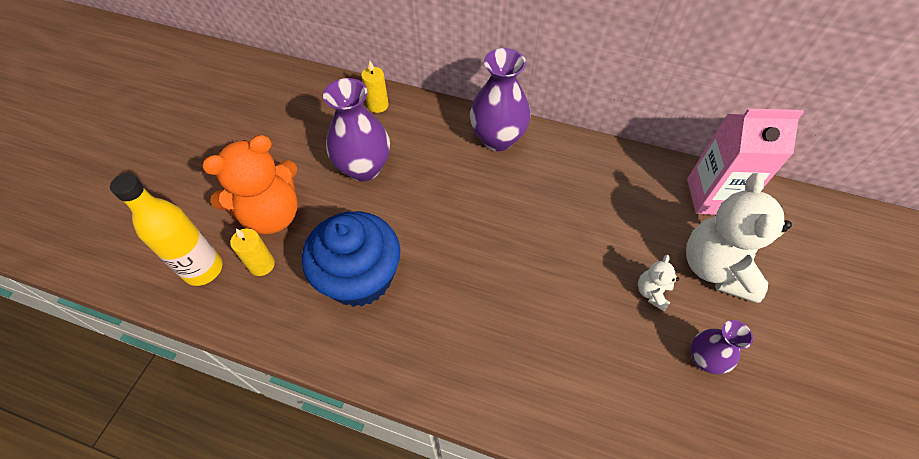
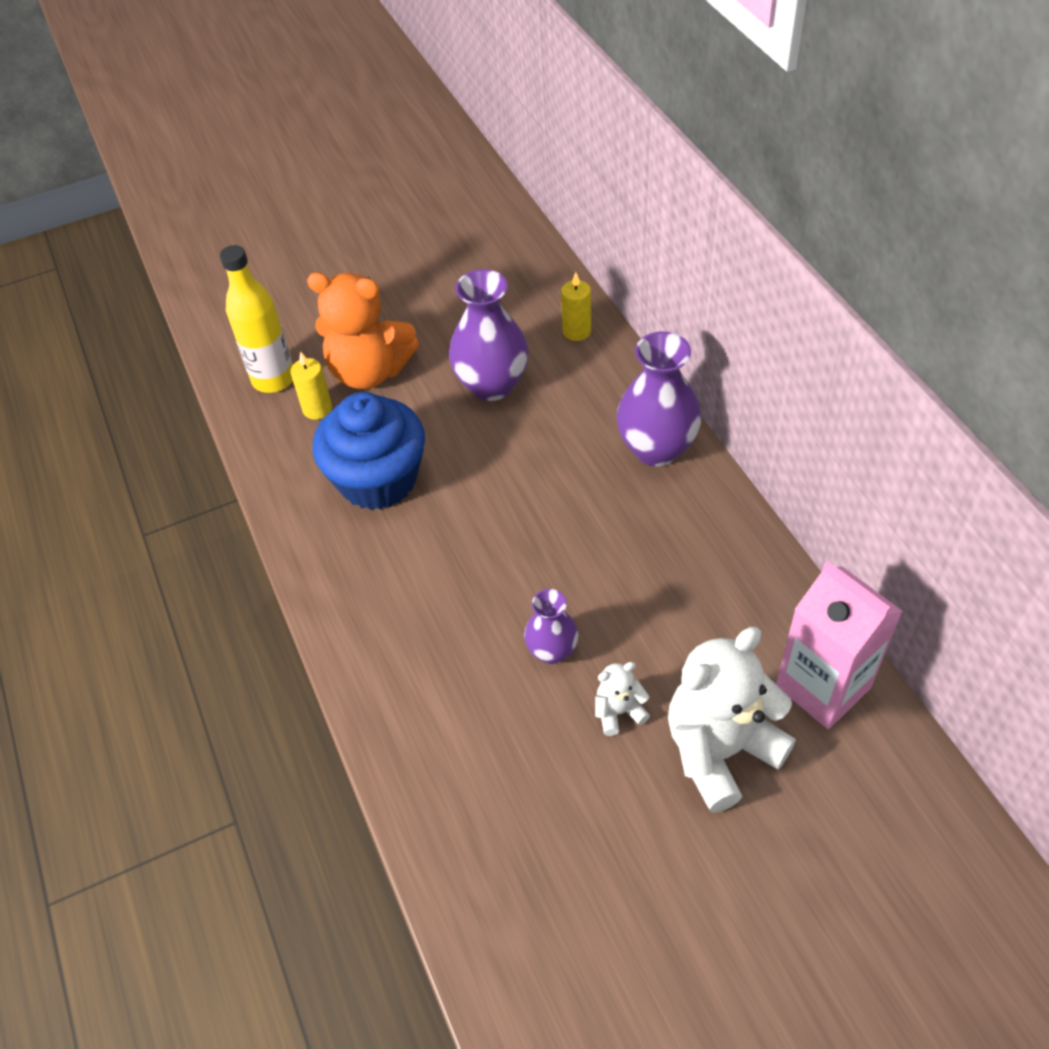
camera: 50 degrees right, 5 degrees down
purple vase [691,320,753,374] -> purple vase moved to [524,589,578,664]

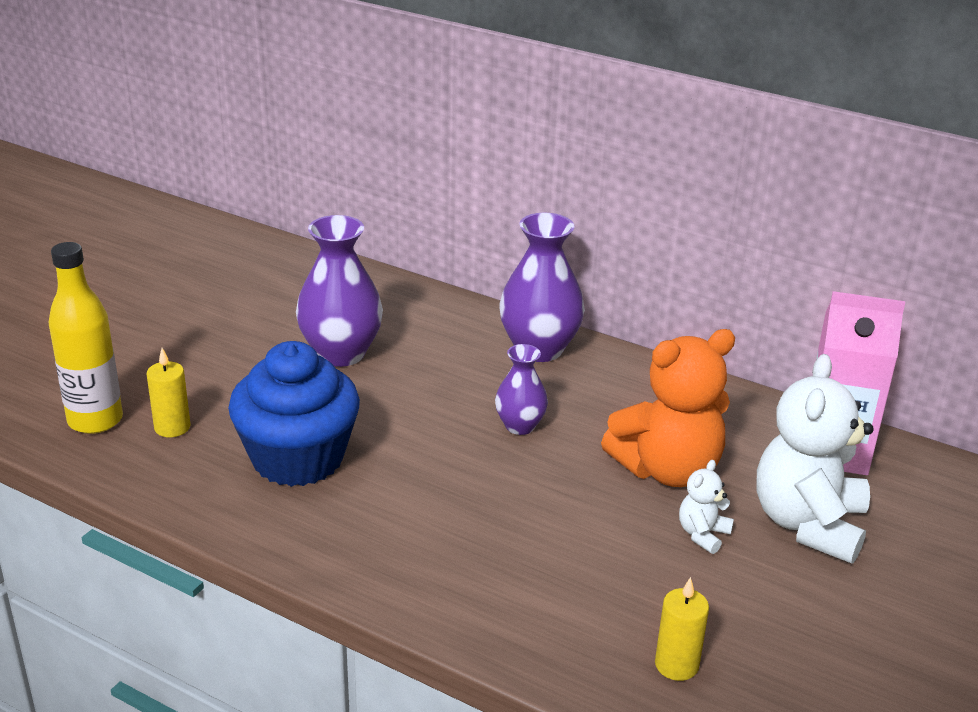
camera: 40 degrees left, 20 degrees down
orange teddy bear [307,272,419,389] -> orange teddy bear moved to [601,329,735,487]
purple vase [524,589,578,664] -> purple vase moved to [495,344,548,435]
yellow candle [561,272,591,341] -> yellow candle moved to [655,577,709,681]

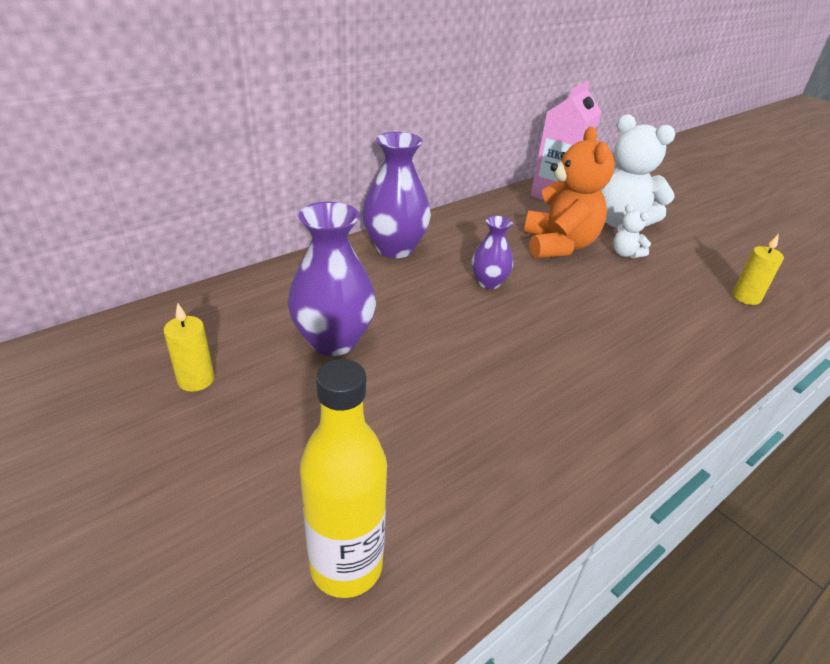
camera: 70 degrees left, 5 degrees up
yellow candle [146,348,191,437] -> yellow candle moved to [163,303,214,392]
blue cupcake [228,341,360,487] -> none

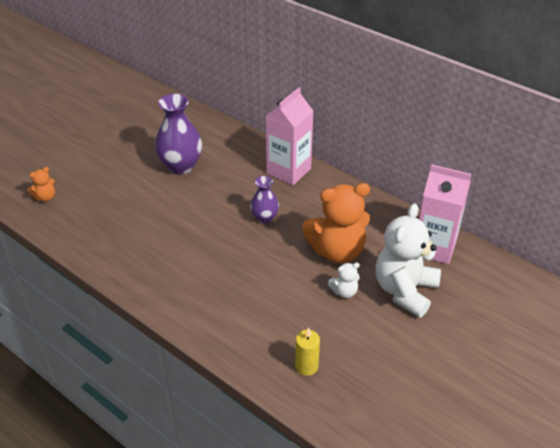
camera: 80 degrees right, 5 degrees up
yellow candle [163,303,214,392] -> none
yellow bottle [300,359,387,598] -> orange teddy bear [27,167,55,202]
purple vase [362,132,431,258] -> pink carton [266,88,313,185]
white teddy bear [613,205,651,258] -> white teddy bear turned 150 degrees counterclockwise [328,263,360,298]

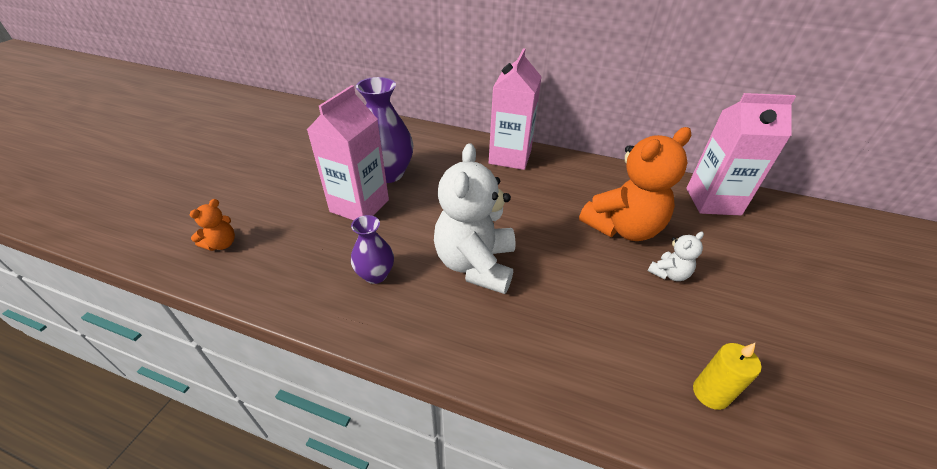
camera: 20 degrees left, 0 degrees up
purple vase [250,176,279,224] -> purple vase moved to [351,215,394,284]
white teddy bear [376,203,441,318] -> white teddy bear moved to [434,143,515,294]
none -> pink carton [307,85,389,220]

